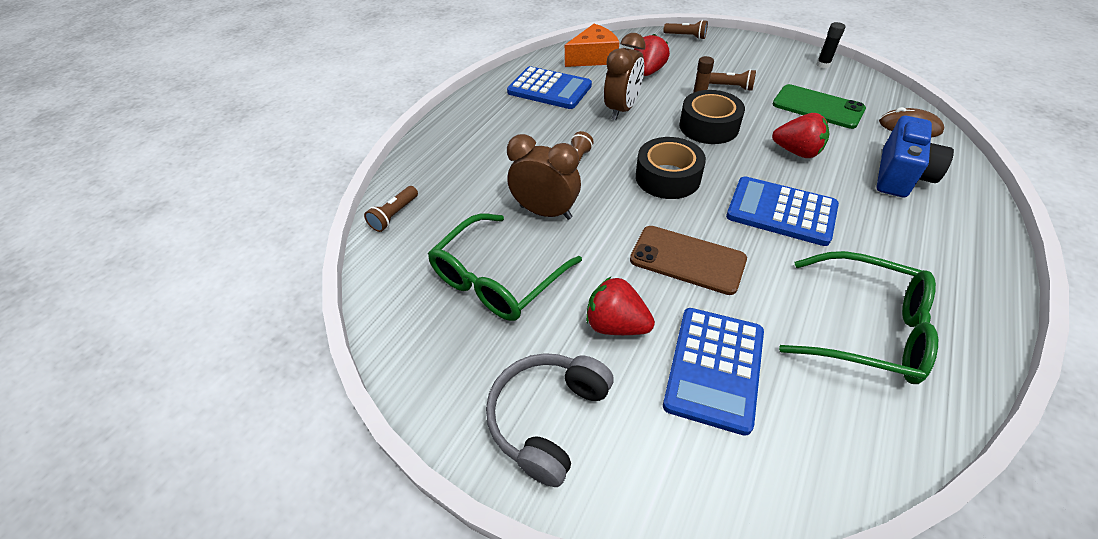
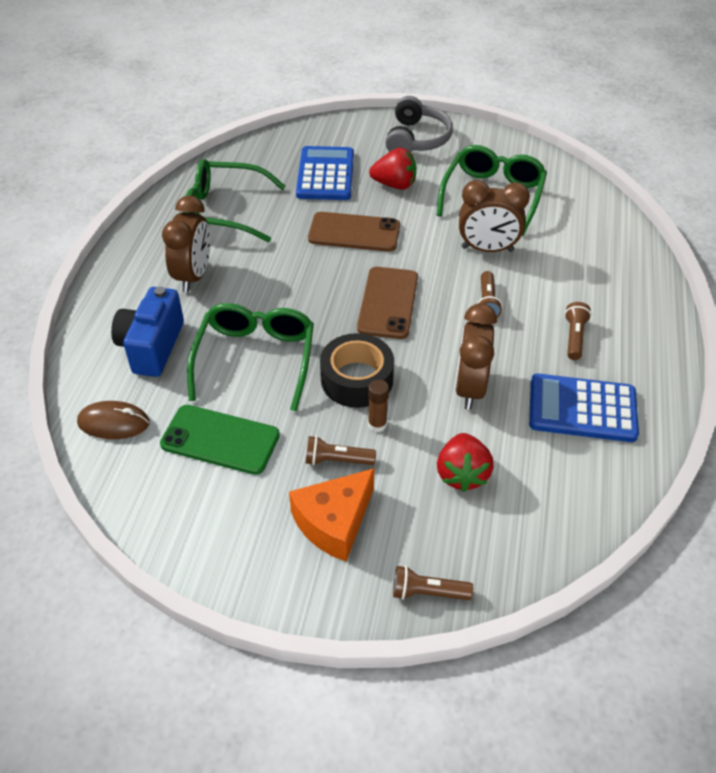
camera: 160 degrees right, 0 degrees up
brown flashlight [364,186,418,232] -> brown flashlight moved to [565,302,591,360]
orange cheese [565,24,619,67] -> orange cheese moved to [289,468,374,562]
black tape [636,137,706,199] -> brown phone [357,267,418,339]
blue calculator [726,176,839,246] -> none
red strawberry [772,113,830,158] -> green glasses [187,303,314,411]
black glue stick [816,22,845,68] -> none
none -> brown clock [162,195,210,292]

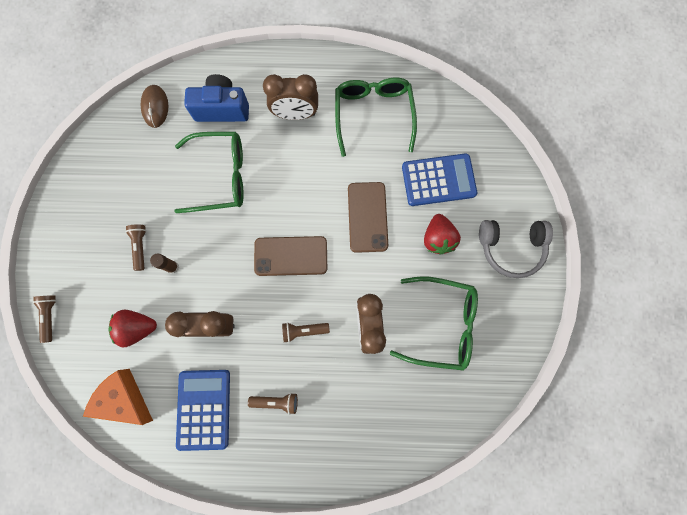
camera: 80 degrees right, 30 degrees up
green phone [160,405,280,475] -> none
orange cheese [289,468,374,562] -> orange cheese moved to [83,369,153,425]
black tape [320,333,394,408] -> none

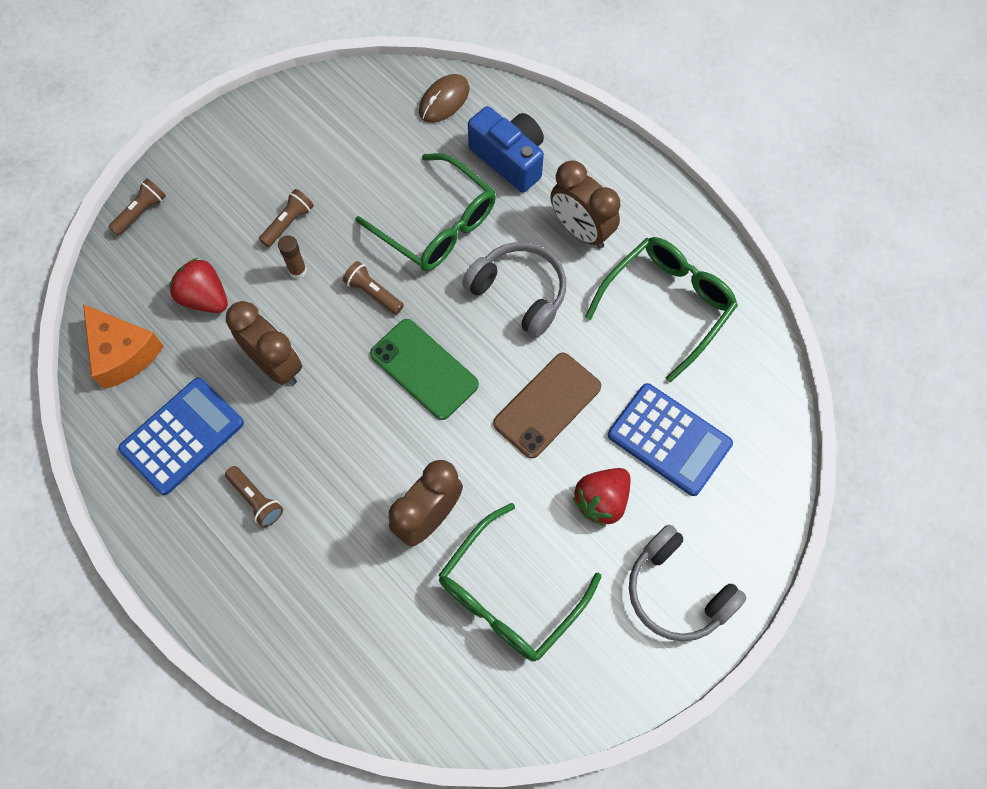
camera: 45 degrees right, 10 degrees down
orange cheese [83,369,153,425] -> orange cheese turned 150 degrees clockwise [83,304,164,389]
brown phone [254,236,327,276] -> green phone [370,319,479,420]
brown flashlight [282,322,330,343] -> brown flashlight moved to [343,261,404,315]
green glasses [390,276,478,371] -> green glasses turned 75 degrees clockwise [438,503,601,661]
none -> grey headphones [462,242,566,338]

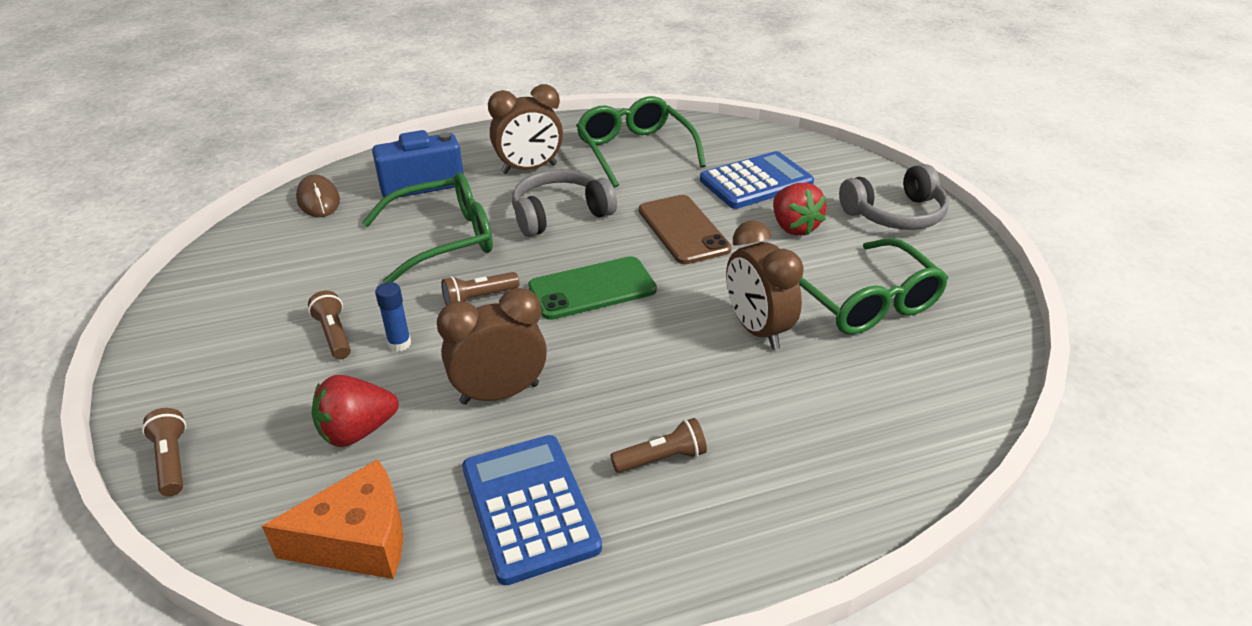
camera: 65 degrees left, 30 degrees down
brown glue stick [278,235,307,279] -> blue glue stick [375,282,411,351]

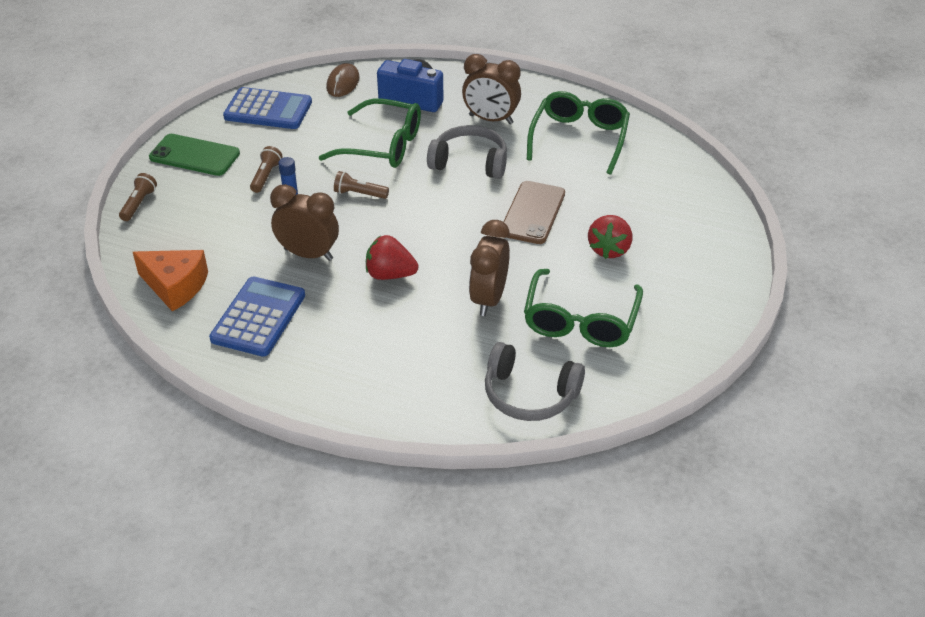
camera: 40 degrees right, 5 degrees up
red strawberry [312,375,399,447] -> red strawberry moved to [366,235,419,280]
green phone [528,256,657,320] -> green phone moved to [149,134,240,176]
brown flashlight [611,418,707,473] -> none
blue calculator [700,151,814,209] -> blue calculator moved to [223,87,312,129]
grey headphones [839,164,949,230] -> grey headphones moved to [485,342,585,421]

